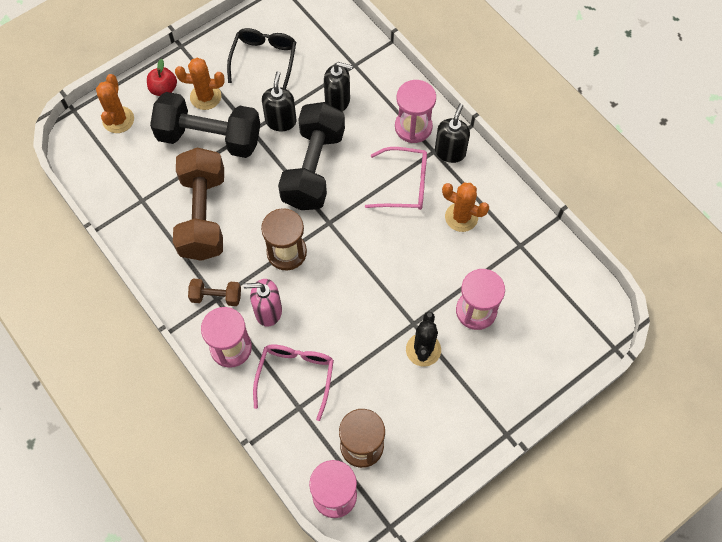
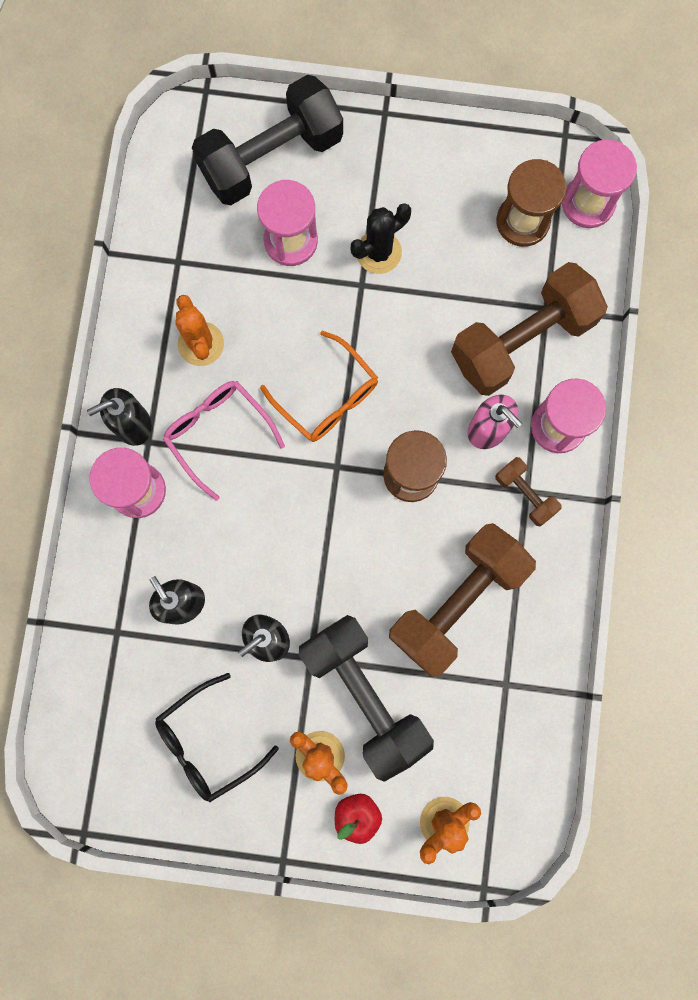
camera: 135 degrees left, 15 degrees up
pink glasses [253,344,334,421] -> brown dumbbell [451,262,608,396]
black dumbbell [278,102,345,210] -> black dumbbell moved to [192,75,343,205]
none -> orange glasses [260,331,378,442]

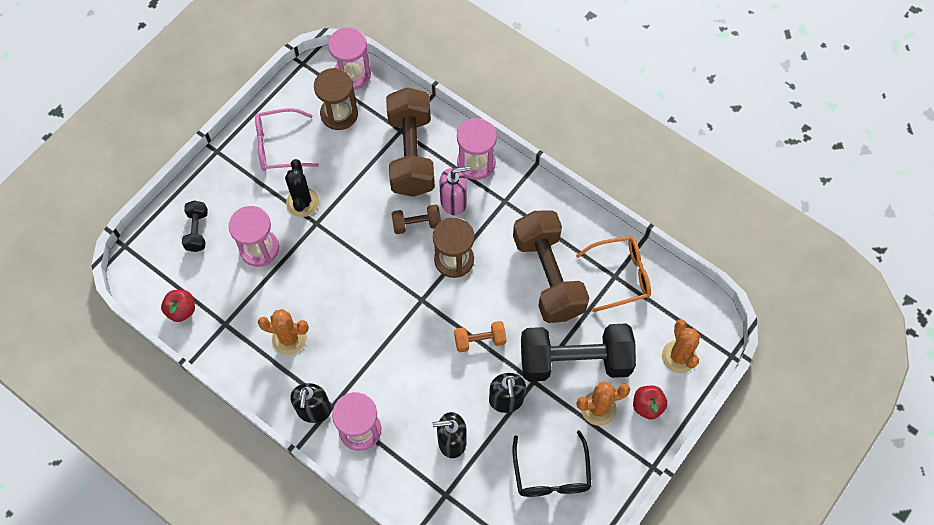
camera: 60 degrees left, 15 degrees down
pink glasses [163,381,285,501] -> pink glasses moved to [255,108,319,171]
black dumbbell [192,75,343,205] -> black dumbbell [182,201,208,252], size x0.46
orange glasses [260,331,378,442] -> orange glasses moved to [576,236,651,312]
brown dumbbell [495,457,562,526] -> brown dumbbell moved to [391,205,441,234]
none -> red apple [161,290,195,322]
none -> orange dumbbell [454,321,506,352]

